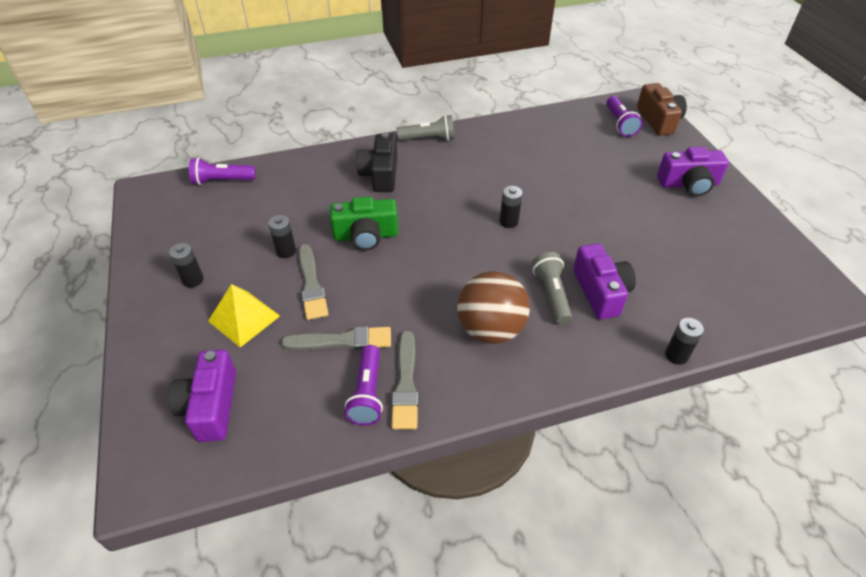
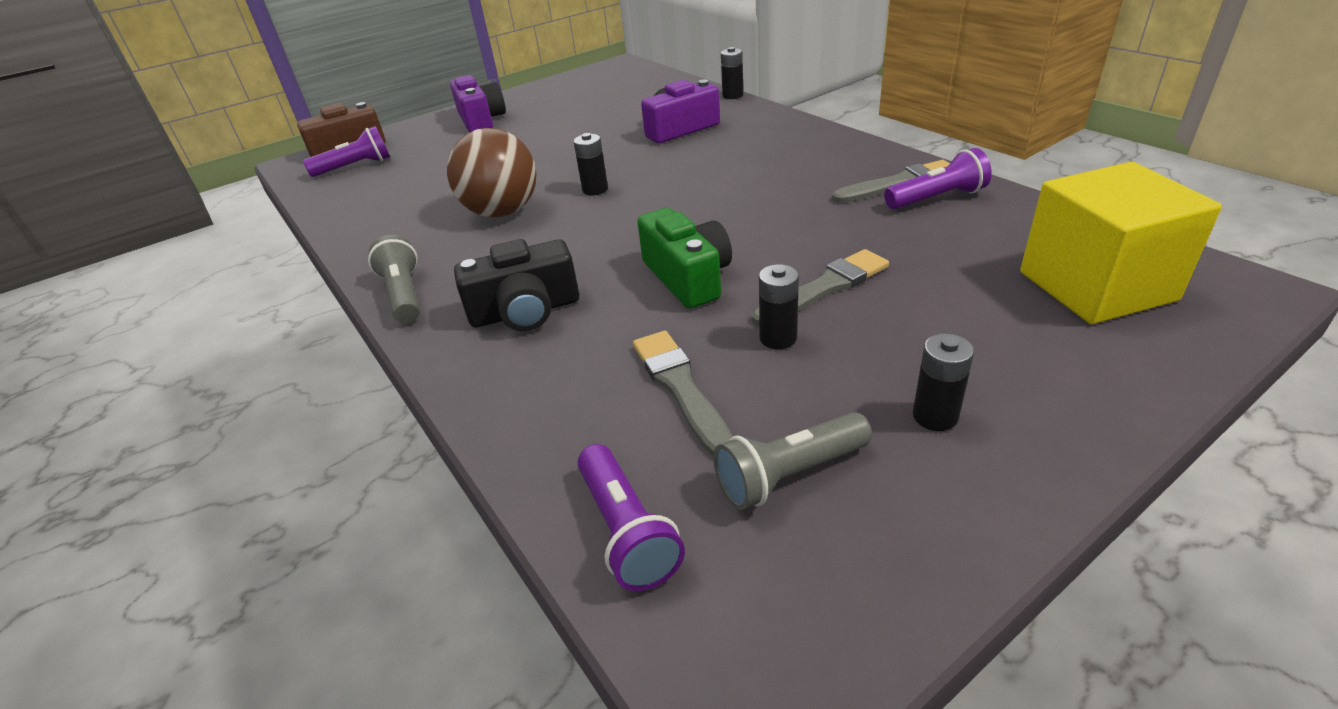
camera: 105 degrees left, 10 degrees down
purple camera [168,350,236,442] -> yellow cube [1020,162,1222,324]
yellow pyramid [208,284,280,347] -> none
grey brush [281,326,391,350] -> grey brush moved to [633,330,733,456]
brown ball [457,271,530,344] -> brown ball moved to [447,128,536,217]
grey flashlight [532,252,572,324] -> grey flashlight moved to [713,412,872,510]

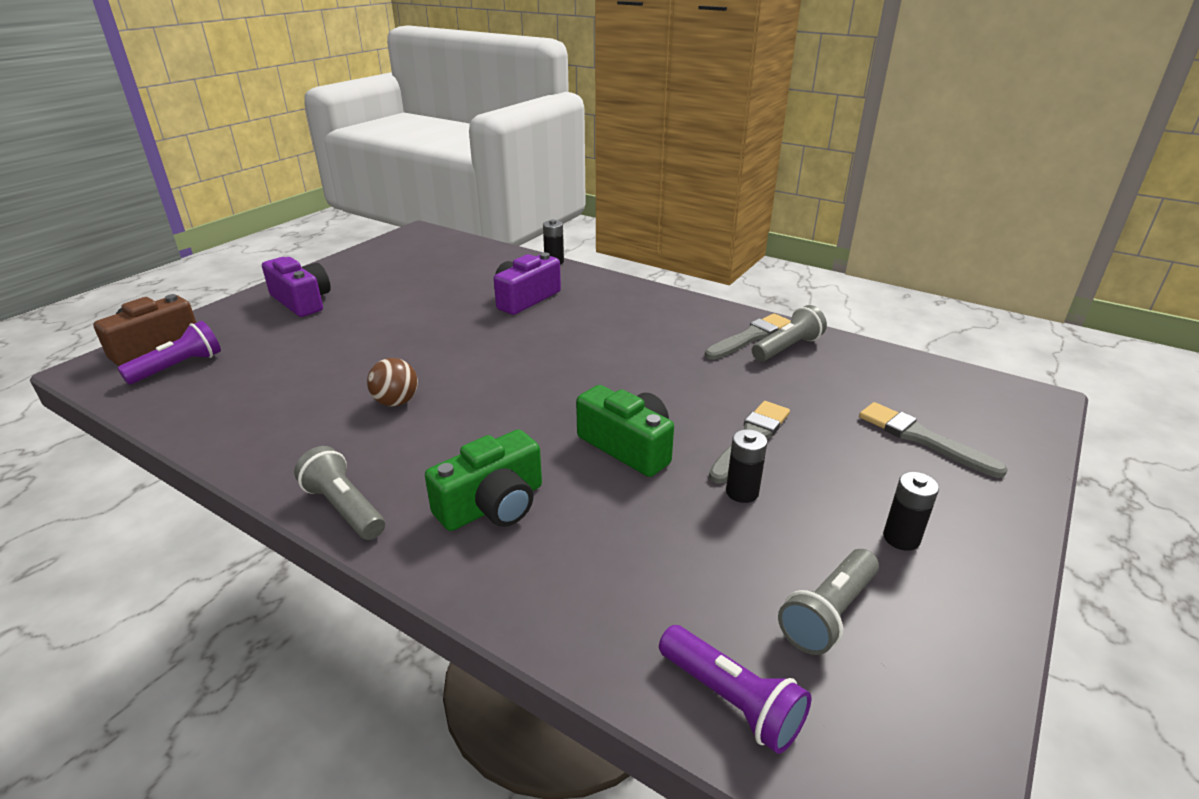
camera: 25 degrees left, 5 degrees down
brown ball [447,128,536,217] -> brown ball [367,358,418,407], size x0.56
black camera [454,239,579,331] -> green camera [425,429,542,531]
black battery [574,133,608,195] -> none
grey brush [633,330,733,456] -> grey brush moved to [859,402,1008,478]
purple flashlight [884,148,992,209] -> grey flashlight [752,305,827,361]
yellow cube [1020,162,1222,324] -> none

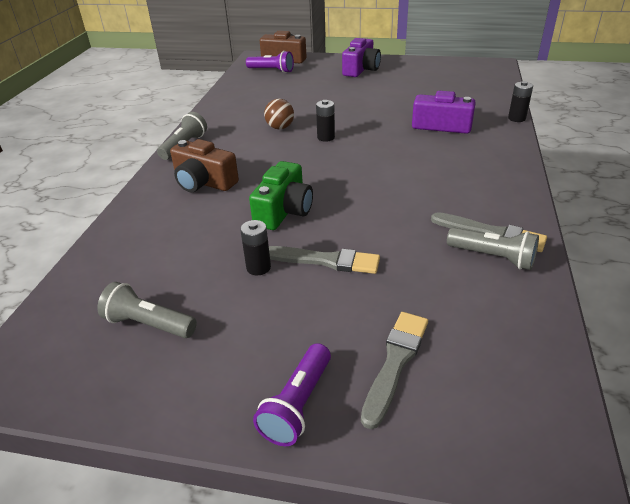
camera: 70 degrees right, 5 degrees up
green camera [425,429,542,531] -> brown camera [170,139,239,192]
purple flashlight [659,625,811,754] -> purple flashlight moved to [253,343,331,446]
black battery [883,472,939,551] -> black battery moved to [316,100,335,142]

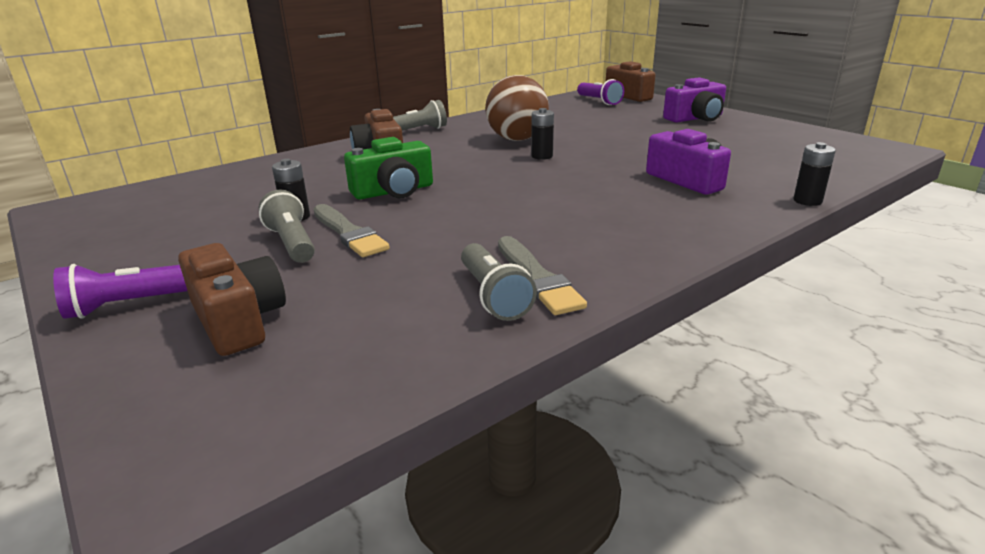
camera: 40 degrees right, 10 degrees down
grey flashlight [97,282,197,338] -> grey flashlight moved to [259,189,315,263]
brown ball [264,99,294,129] -> brown ball [485,75,549,141], size x1.80
grey brush [361,312,428,429] -> brown camera [178,243,286,356]

